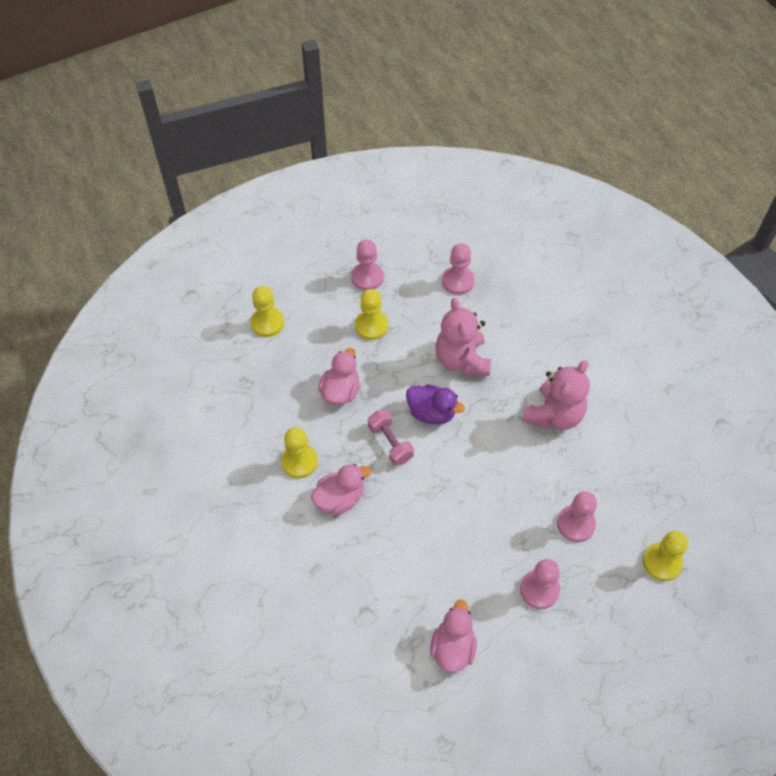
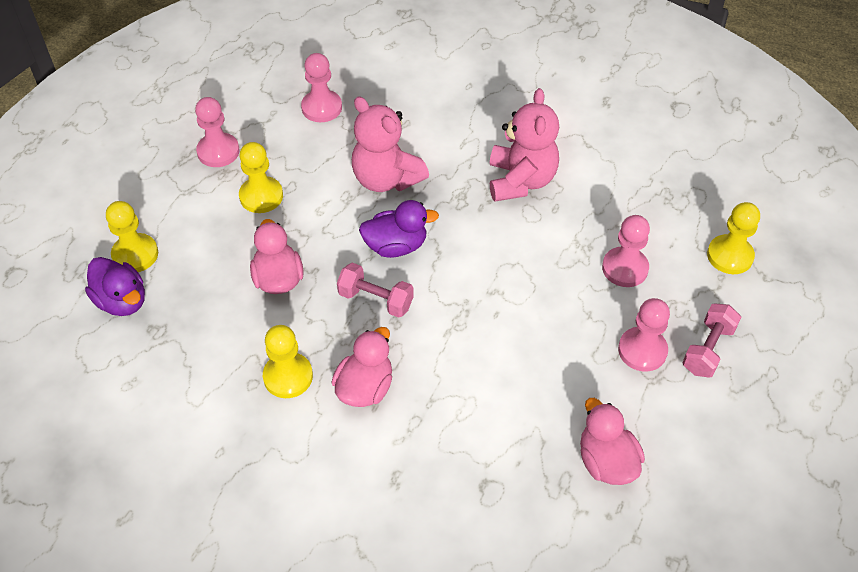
camera: 35 degrees left, 5 degrees down
none -> purple duck [85,257,145,316]
none -> pink dumbbell [682,304,741,378]

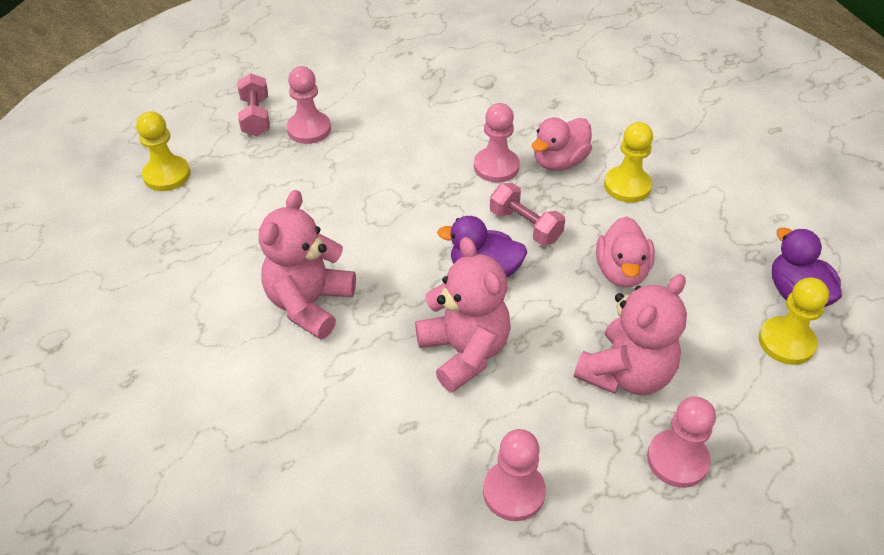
camera: 160 degrees left, 5 degrees down
yellow pawn [239,142,283,213] -> pink teddy bear [574,274,687,395]
pink duck [580,398,645,485] -> none
pink pawn [602,215,650,287] -> pink pawn moved to [474,103,520,183]
pink dumbbell [682,304,741,378] -> pink dumbbell turned 60 degrees counterclockwise [237,73,270,136]

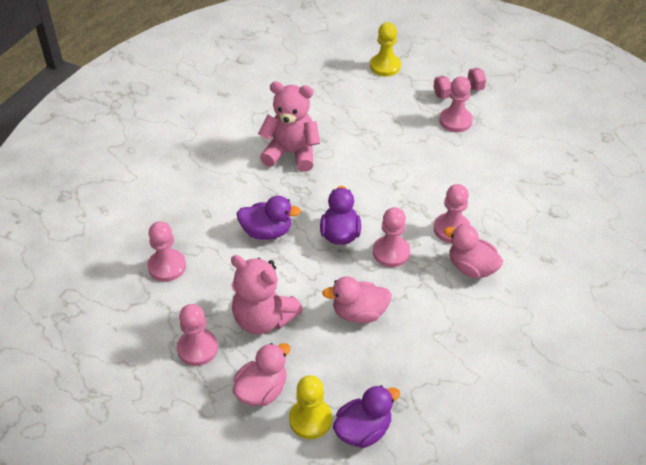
camera: 80 degrees right, 0 degrees up
pink teddy bear [415,237,511,393] -> purple duck [237,196,301,240]
pink dumbbell [490,183,565,246] -> pink pawn [373,207,410,267]
yellow pawn [604,122,653,203] -> none
none -> pink duck [233,343,291,406]

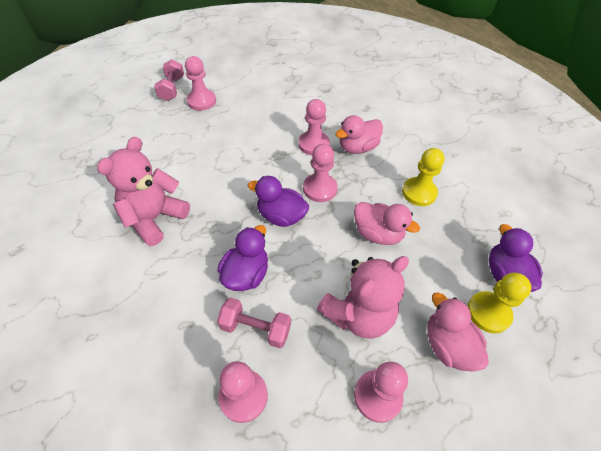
camera: 70 degrees left, 5 degrees up
pink duck [322,276,392,323] -> pink duck turned 75 degrees counterclockwise [354,202,420,245]
yellow pawn [370,22,401,76] -> yellow pawn moved to [402,148,445,206]
none -> pink dumbbell [217,298,291,348]

